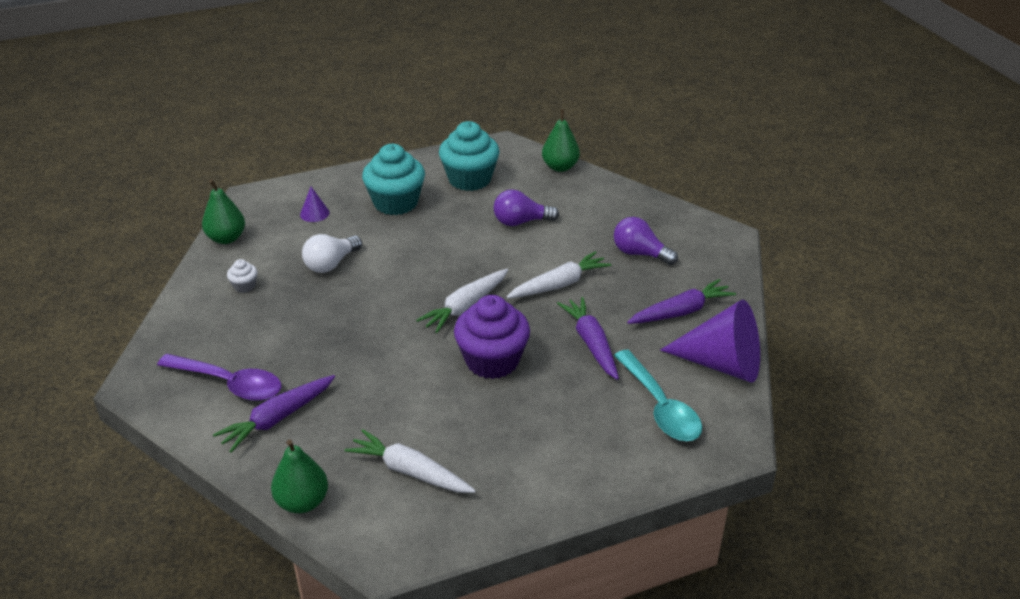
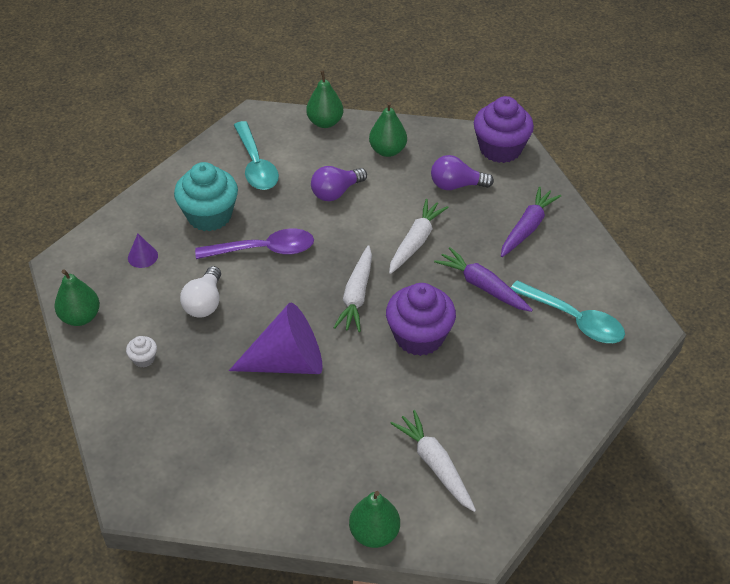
camera: 30 degrees left, 10 degrees up
purple spoon [157,354,281,401] -> purple spoon moved to [195,229,314,259]
purple carrot [213,375,335,452] -> none
white carrot [344,429,476,493] -> white carrot turned 60 degrees clockwise [390,410,476,512]
turquoise cupcake [439,121,500,191] -> turquoise spoon [234,121,279,190]
purple cone [660,300,760,383] -> purple cone moved to [229,303,323,374]
none -> green pear [369,102,407,157]
none -> purple cupcake [474,96,534,163]

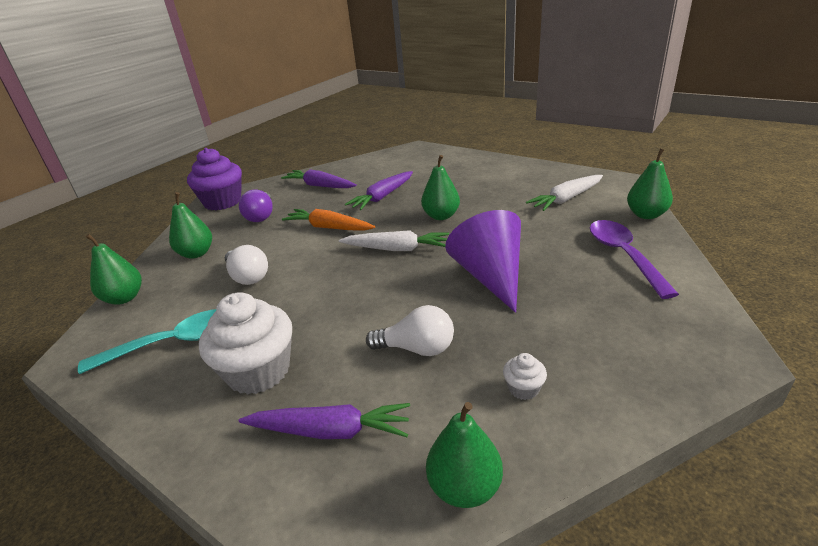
camera: 90 degrees left, 15 degrees down
purple cone [128,234,158,268] -> purple carrot [239,403,410,439]
turquoise cupcake [174,162,238,231] -> white cupcake [199,292,292,395]
purple spoon [195,229,314,259] -> purple spoon moved to [590,220,679,299]
purple light bulb [311,166,367,201] -> white light bulb [225,245,268,285]
purple cupcake [386,283,456,356] -> green pear [421,155,460,220]
white carrot [389,199,449,274] -> orange carrot [282,209,375,231]
turquoise spoon [511,280,625,343] -> none

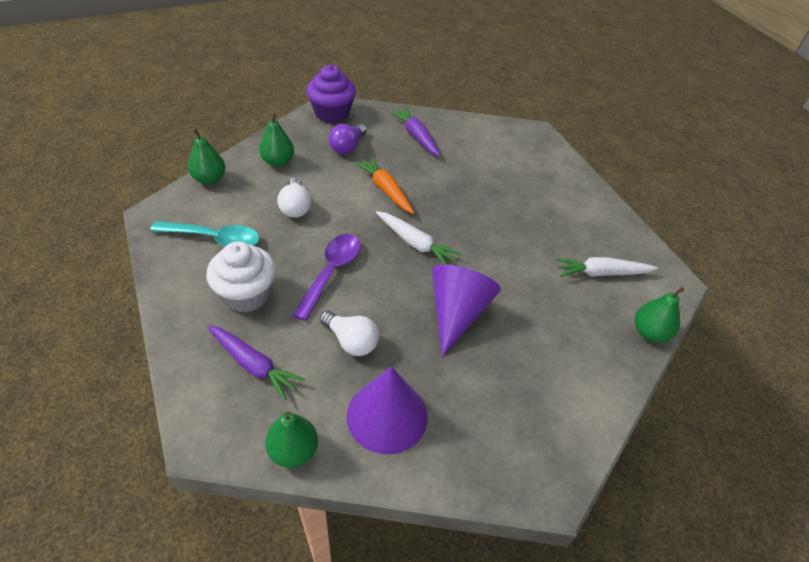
camera: 25 degrees right, 15 degrees up
purple carrot [345,171,413,210] -> none
green pear [421,155,460,220] -> none
white cupcake [503,353,547,400] -> purple cone [347,366,428,454]
purple spoon [590,220,679,299] -> purple spoon moved to [292,234,361,321]

